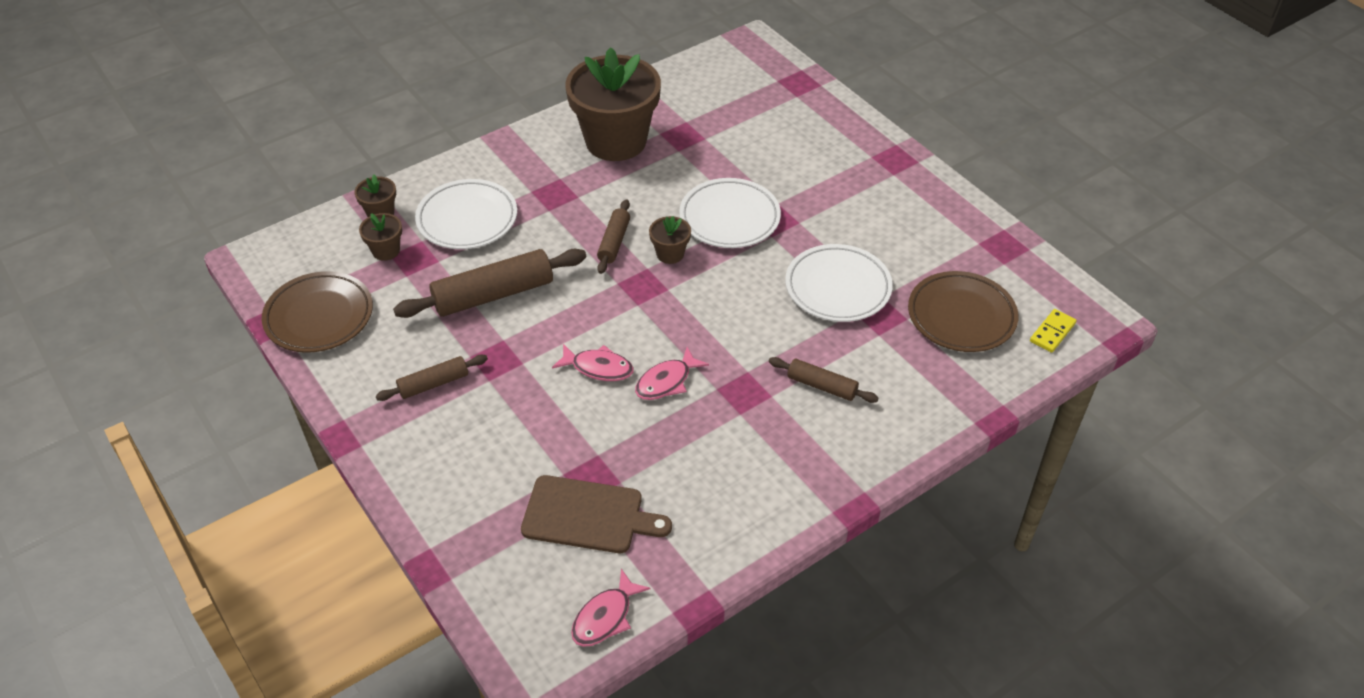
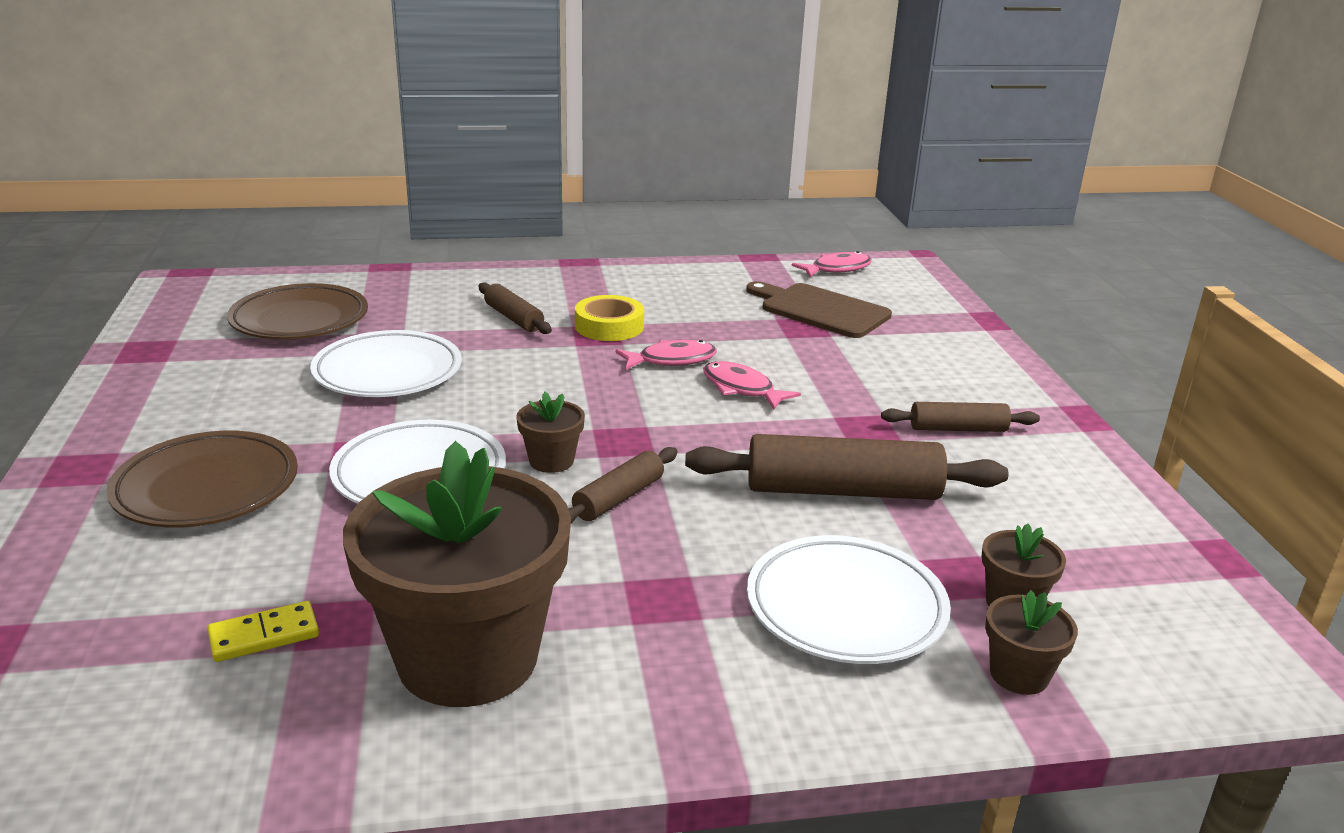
camera: 155 degrees left, 20 degrees down
brown plate [262,271,373,353] -> brown plate moved to [106,431,298,528]
yellow domino [1030,309,1077,353] -> yellow domino moved to [207,601,319,662]
none -> yellow tape [575,295,644,341]

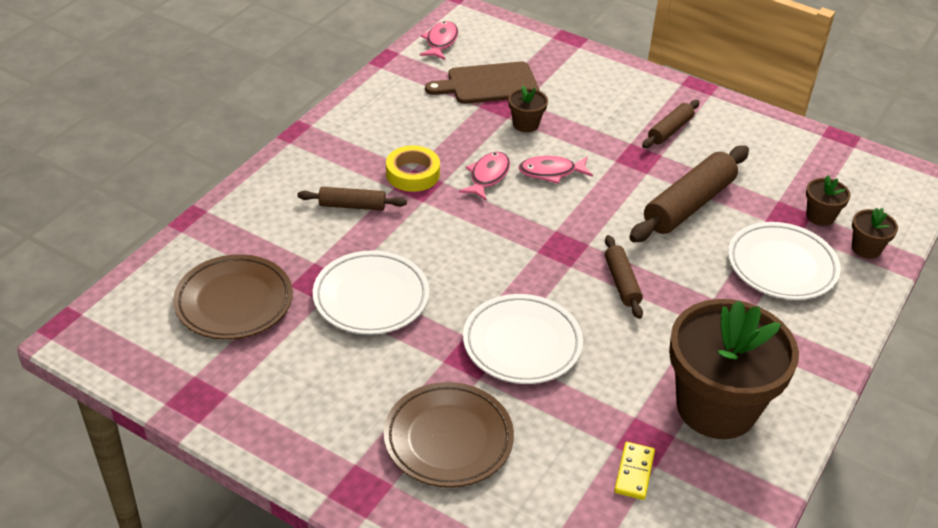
camera: 50 degrees left, 15 degrees up
brown flower pot [516,392,585,473] -> brown flower pot moved to [508,85,548,132]

